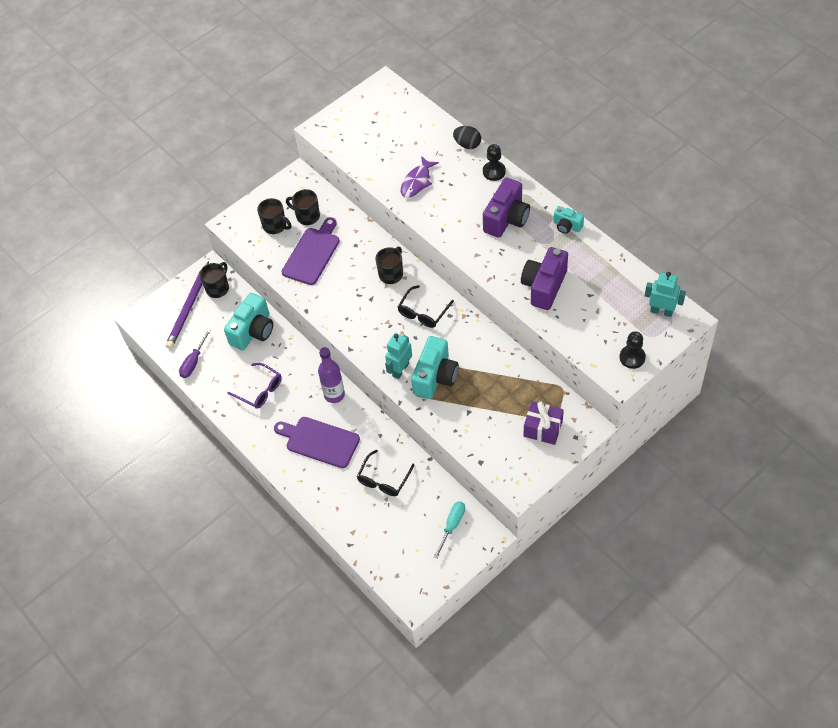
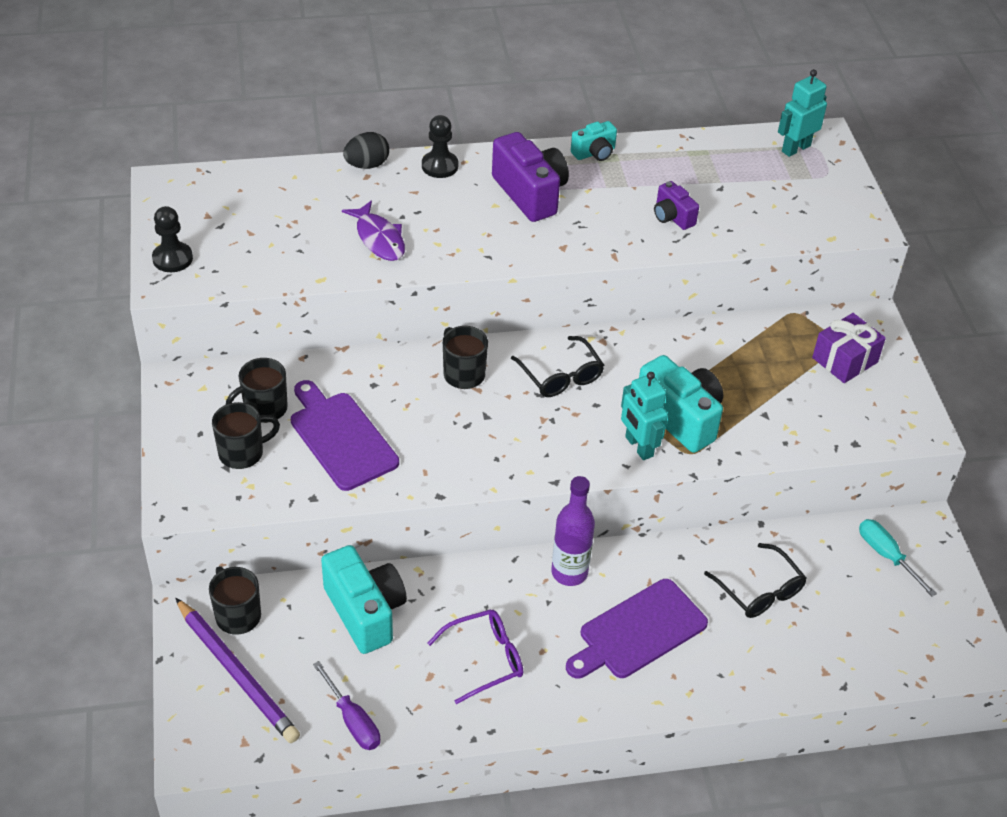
camera: 65 degrees left, 10 degrees down
purple camera [521,247,568,310] -> purple camera [654,181,699,230], size x0.55
black pawn [620,331,646,369] -> black pawn moved to [152,206,193,272]

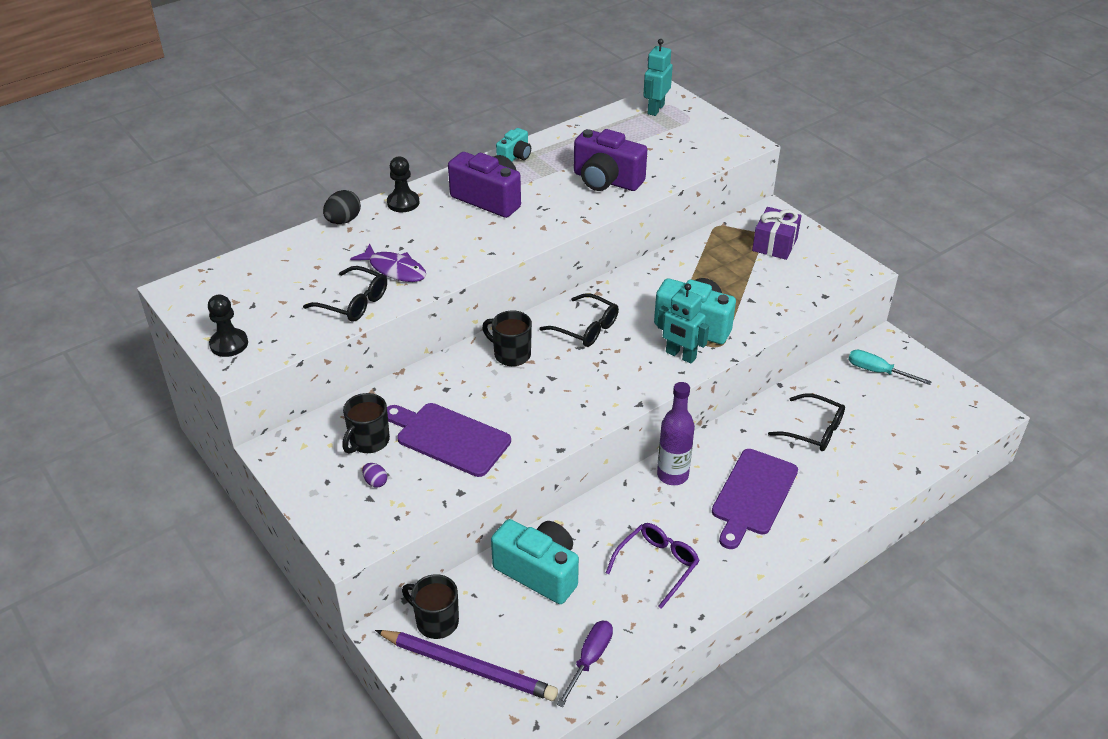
camera: 25 degrees left, 5 degrees down
black mug [212,402,280,469] -> purple egg [362,463,387,488]
purple screwdriver [313,661,380,750] -> purple screwdriver turned 90 degrees counterclockwise [557,621,613,707]
purple camera [654,181,699,230] -> purple camera [574,129,647,191], size x1.83
none -> black glasses [303,266,387,322]

